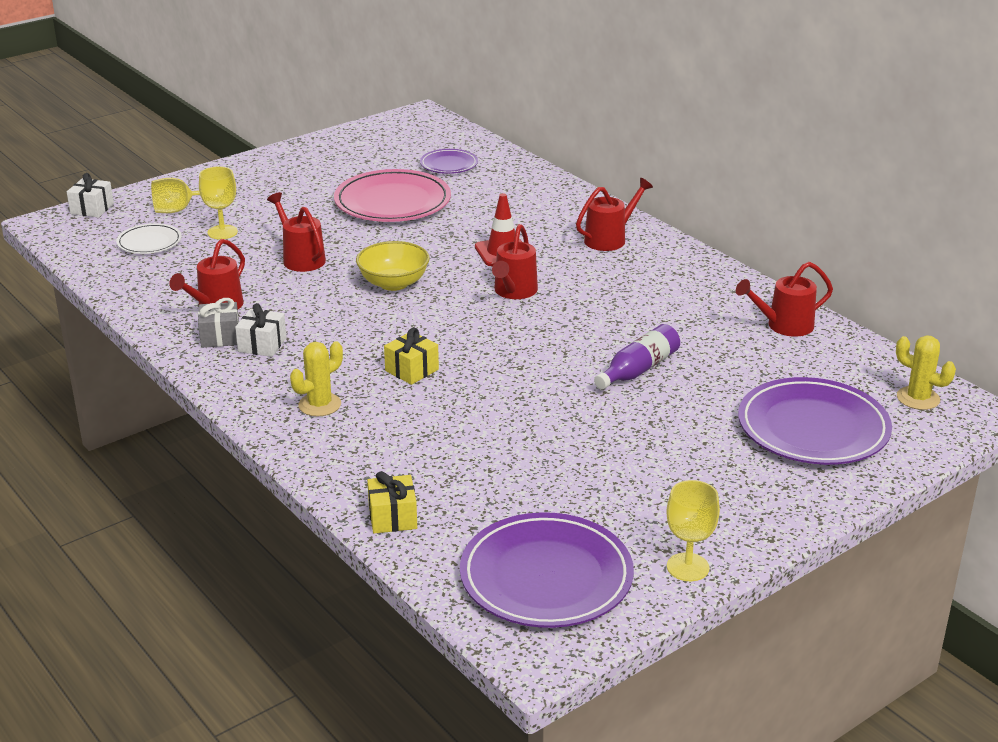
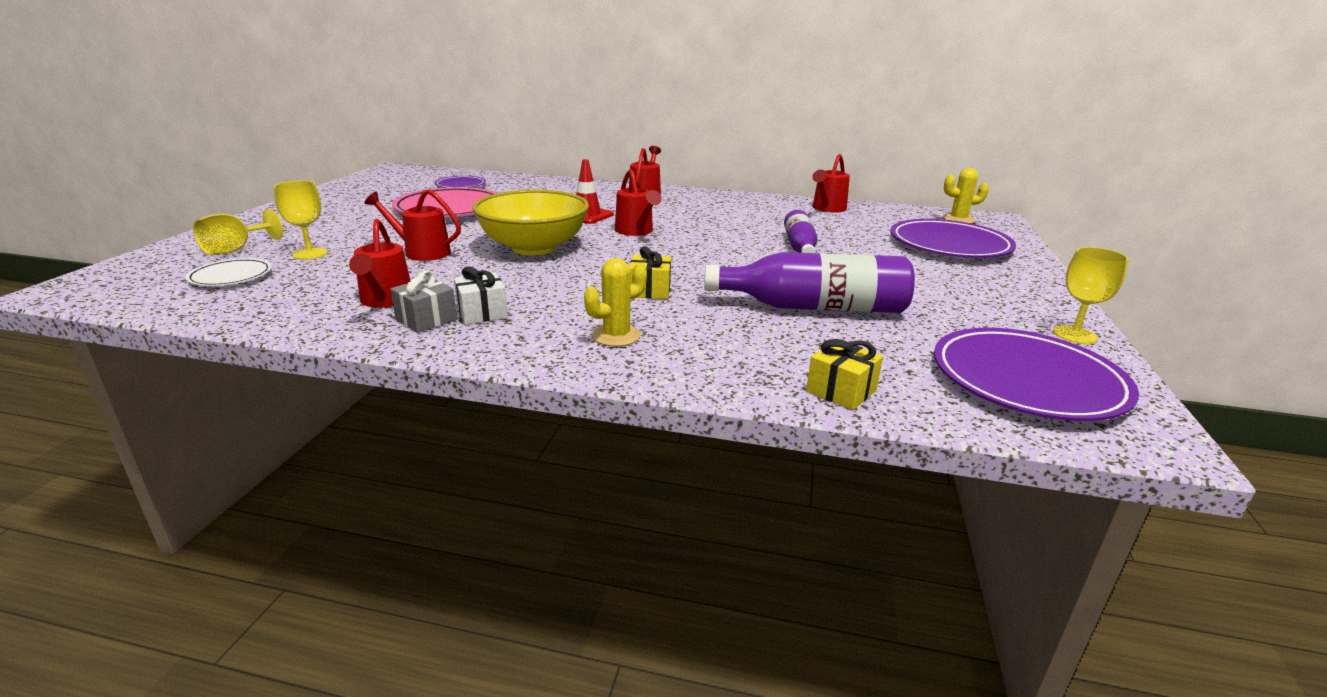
camera: 40 degrees left, 5 degrees down
white gift [67,173,114,218] -> none
yellow cactus [290,341,343,417] -> yellow cactus turned 45 degrees clockwise [584,258,647,347]
yellow bowl [356,241,430,291] -> yellow bowl [472,190,589,255], size x1.59
none -> purple bottle [704,252,915,313]

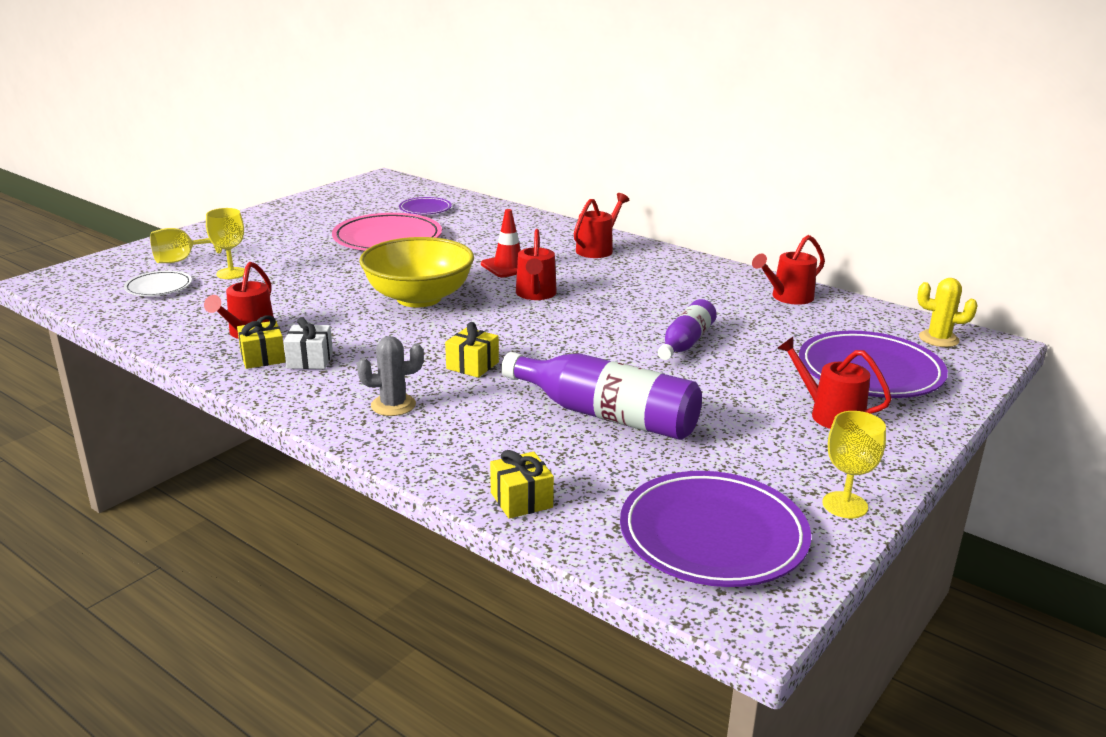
camera: 25 degrees right, 0 degrees up
red watering can [365,189,461,261] -> red watering can moved to [777,337,892,429]
grey gift [390,270,457,333] -> yellow gift [237,315,286,369]
yellow cactus [584,258,647,347] -> grey cactus [357,336,424,416]

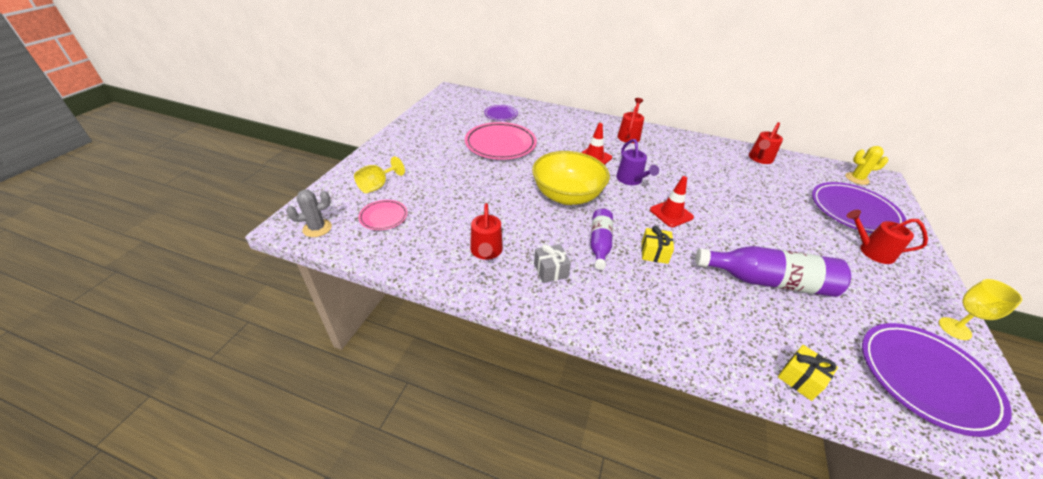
camera: 20 degrees left, 15 degrees up
white plate [124,271,192,296] -> pink plate [358,200,408,230]
yellow goblet [206,208,245,279] -> none
yellow gift [237,315,286,369] -> none
white gift [284,317,333,369] -> grey gift [534,244,571,283]
grey cactus [357,336,424,416] -> grey cactus moved to [286,190,332,237]
red watering can [516,229,557,300] -> purple watering can [616,139,659,185]
purple bottle [658,299,717,360] -> purple bottle moved to [590,209,613,270]
none -> red traffic cone [650,176,694,227]

